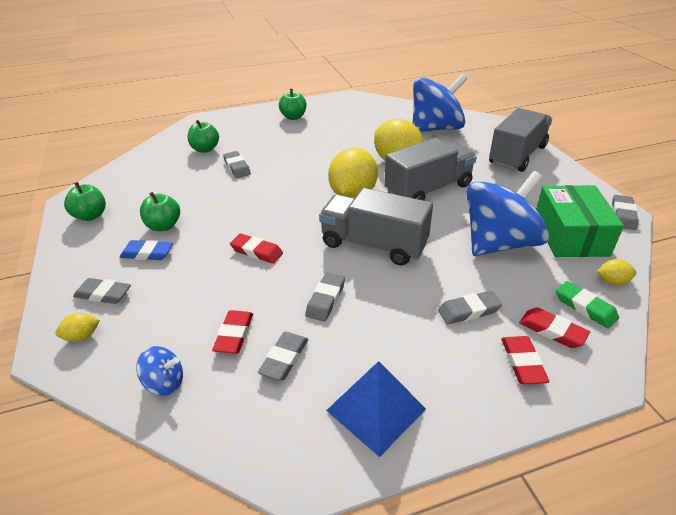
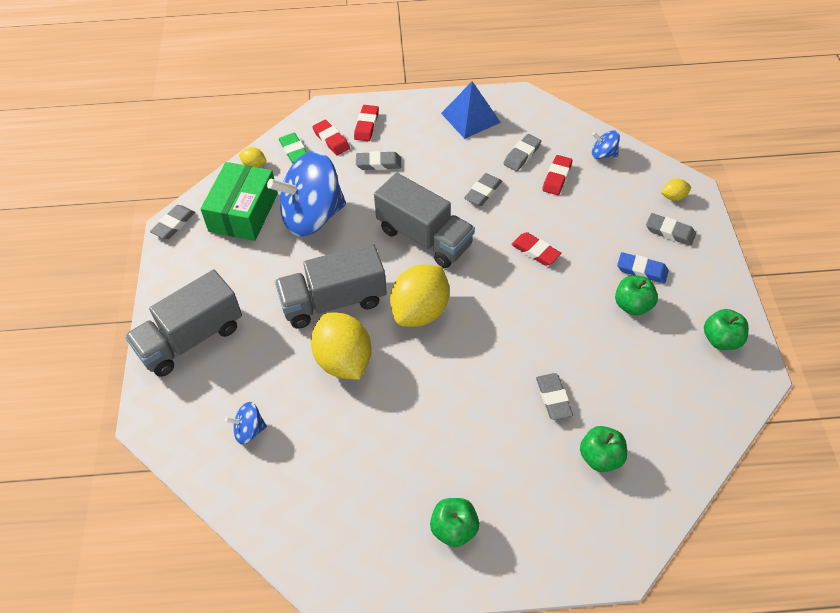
camera: 165 degrees left, 15 degrees up
blue spinning top [413,74,467,132] -> blue spinning top [225,402,267,445], size x0.42

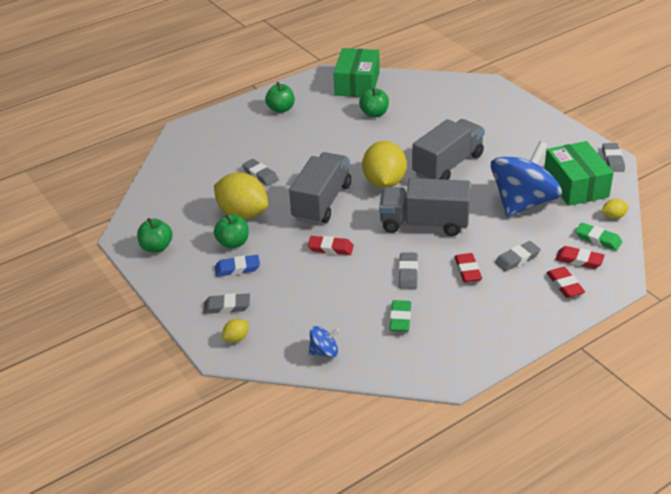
camera: 150 degrees right, 15 degrees down
grey truck [125,270,242,377] -> grey truck moved to [289,152,351,225]
blue spinning top [225,402,267,445] -> none
yellow lemon [311,312,372,380] -> yellow lemon moved to [214,172,268,219]
blue pyramid [441,81,501,139] -> none
grey eraser [503,134,541,171] -> green eraser [390,300,411,332]
red eraser [542,155,572,195] -> red eraser moved to [454,253,482,283]
green apple [580,426,627,472] -> green apple moved to [359,88,389,118]
none -> green box [334,48,380,97]

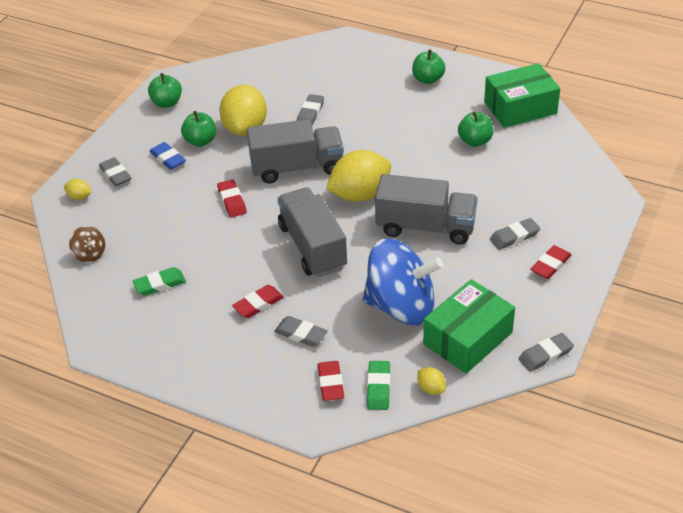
camera: 60 degrees right, 5 degrees up
blue spinning top [309,326,339,358] -> brown spinning top [69,226,105,263]
grey eraser [399,252,418,289] -> grey eraser moved to [490,218,540,250]
red eraser [546,267,585,298] -> red eraser moved to [530,245,572,279]

